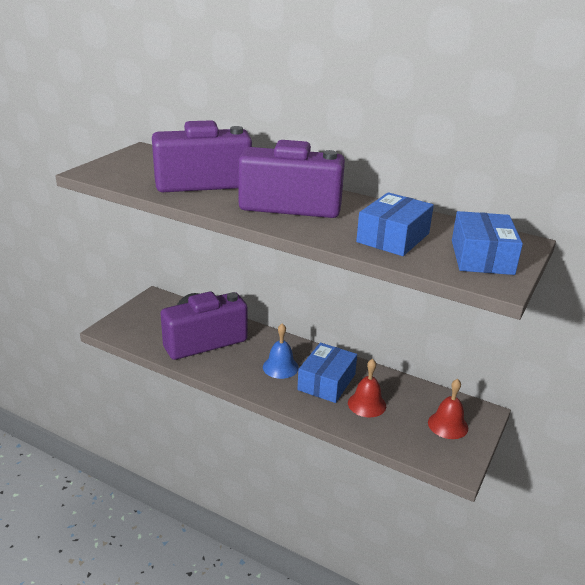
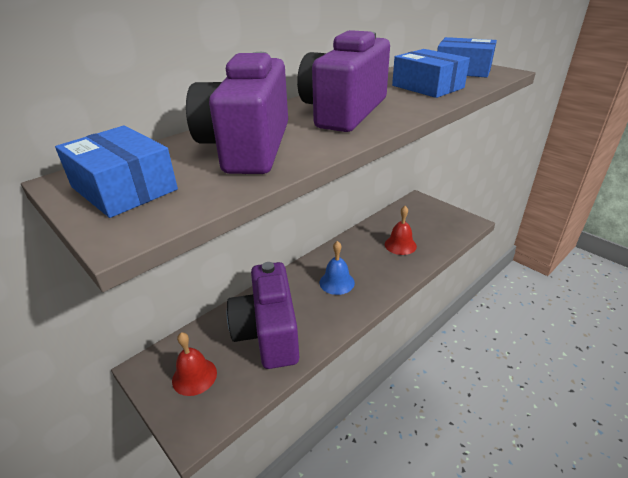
camera: 70 degrees left, 5 degrees up
blue box [297,343,357,403] -> blue box moved to [55,125,178,218]
red bell [428,379,468,439] -> red bell moved to [172,332,217,396]

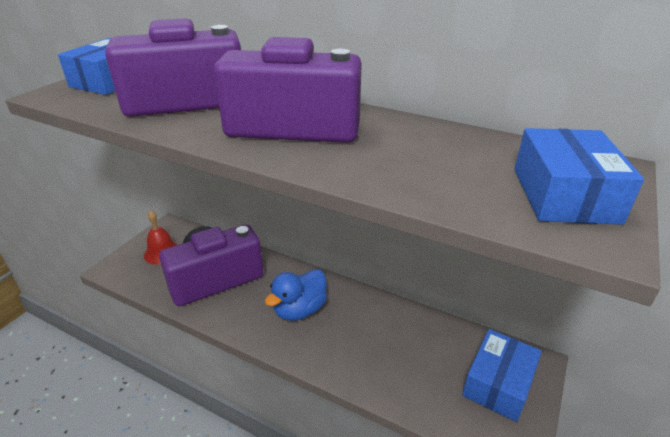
camera: 70 degrees right, 0 degrees up
blue bell [320,241,355,295] -> blue duck [265,269,327,321]
red bell [385,206,417,255] -> none
blue box [392,49,470,98] -> blue box moved to [462,329,542,422]

